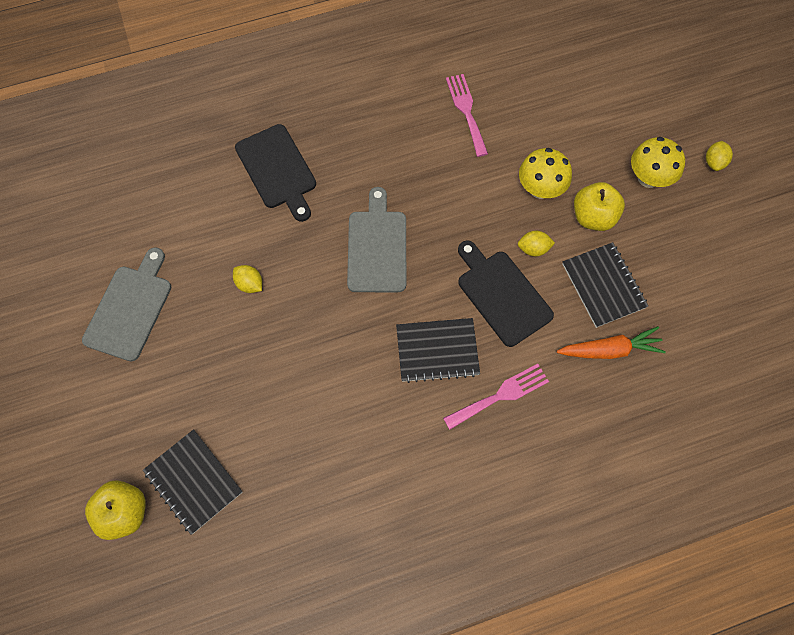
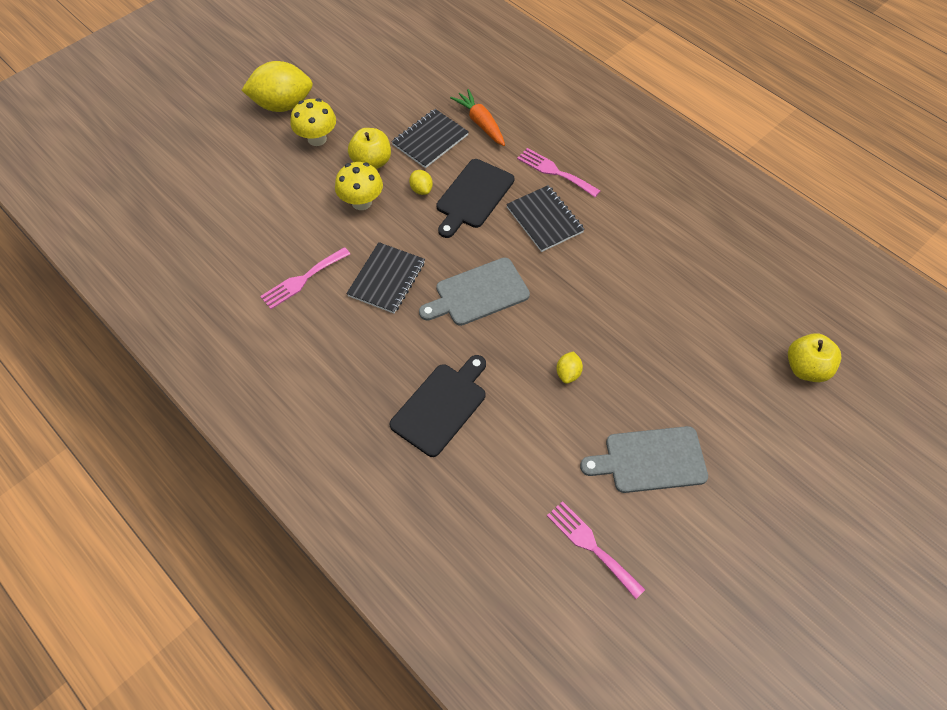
camera: 115 degrees left, 10 degrees down
black notebook [143,429,242,535] -> black notebook moved to [346,242,425,314]
yellow lemon [706,141,733,171] -> yellow lemon [242,61,313,112], size x2.27
none -> pink fork [547,501,645,599]

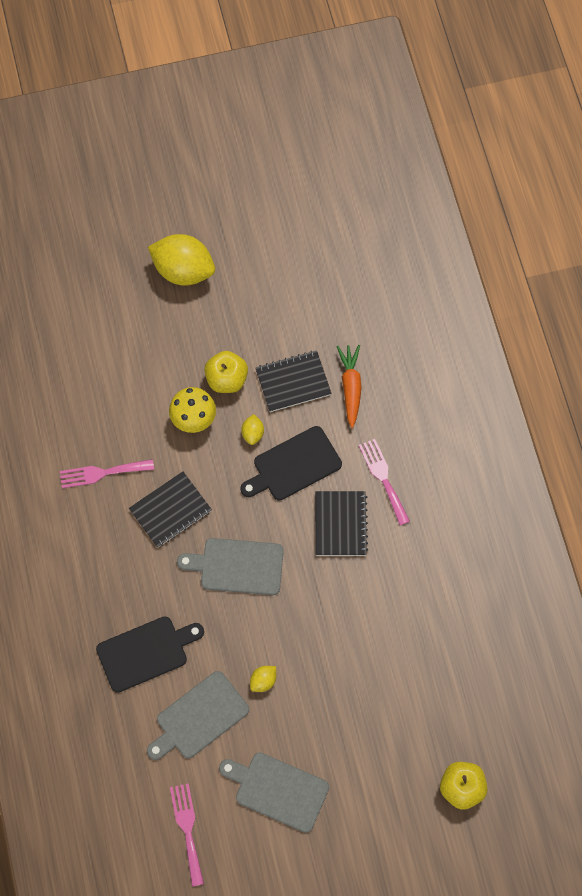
camera: 30 degrees right, 10 degrees up
yellow mushroom [290,98,336,146] -> none
none -> grey cutting board [147,671,249,760]

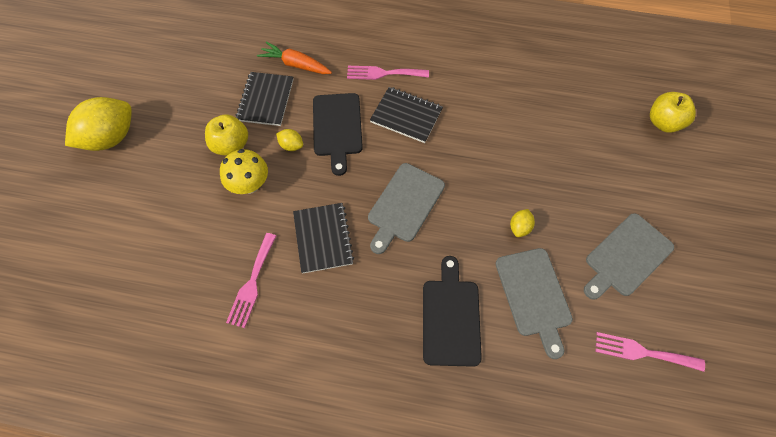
camera: 65 degrees left, 5 degrees down
yellow lemon [250,666,276,692] -> yellow lemon turned 45 degrees clockwise [510,209,535,237]

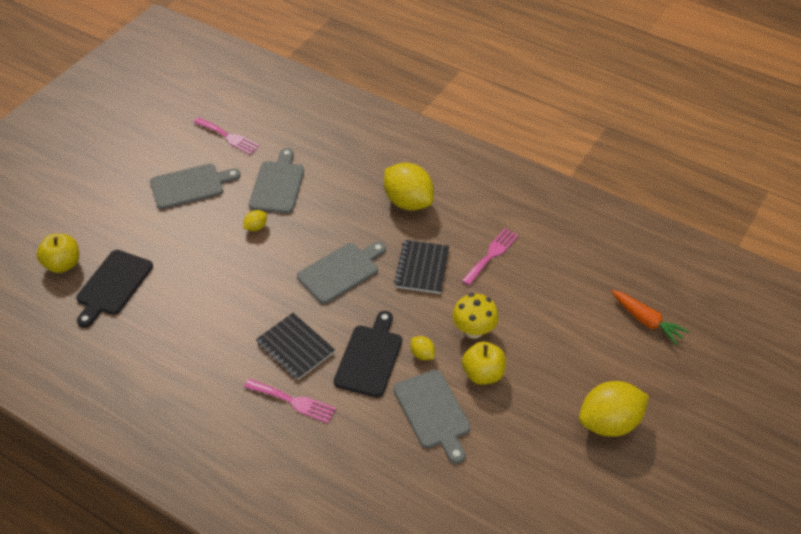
camera: 160 degrees left, 15 degrees down
black notebook [236,72,293,126] -> grey cutting board [394,370,471,464]
orange carrot [257,41,332,74] -> orange carrot moved to [611,290,690,346]
black cutting board [423,256,482,367] -> black cutting board moved to [76,250,153,328]
none -> yellow lemon [384,163,434,211]

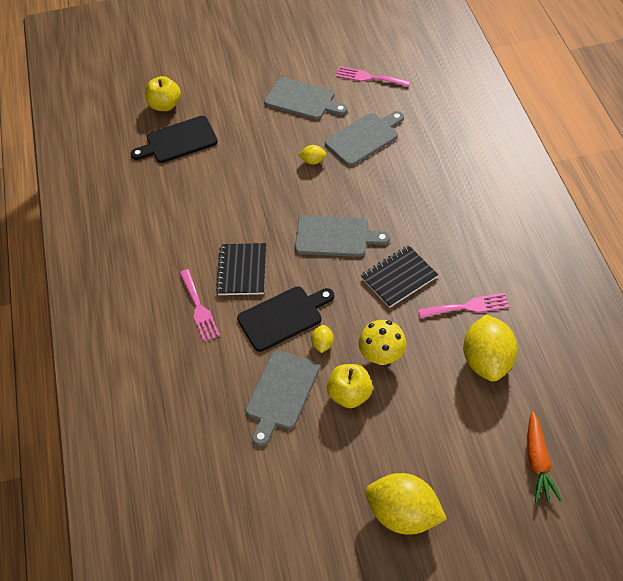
camera: 50 degrees right, 5 degrees up
pink fork [194,117,260,155] -> pink fork turned 120 degrees clockwise [336,66,411,87]
yellow lemon [384,163,434,211] -> yellow lemon moved to [463,315,518,382]

